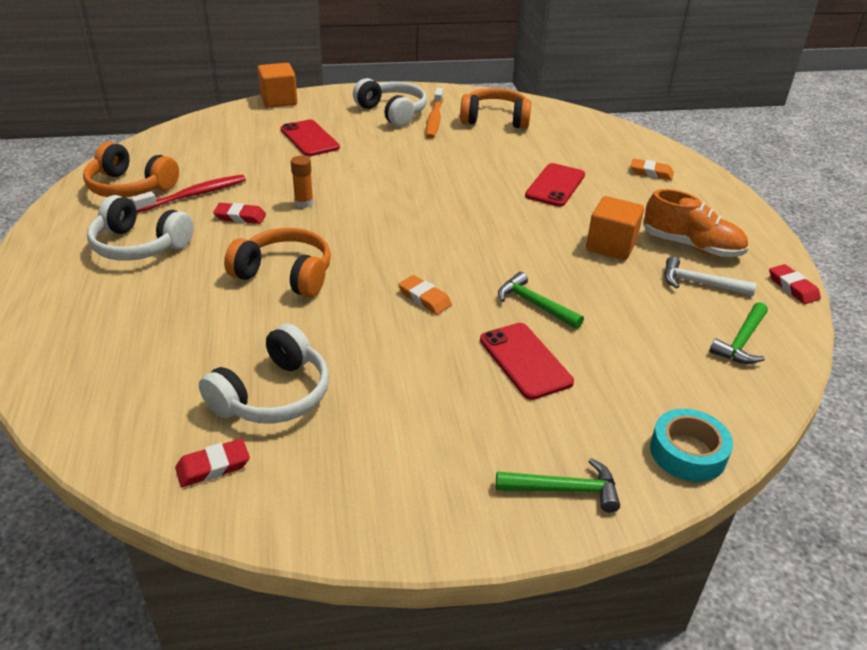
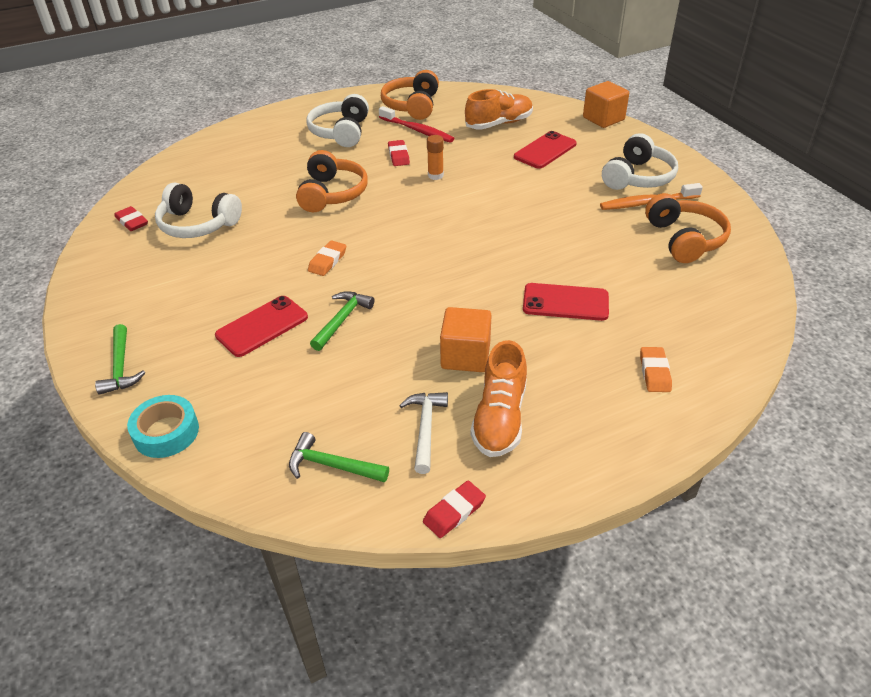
camera: 75 degrees right, 5 degrees up
none -> orange shoe [465,89,533,130]

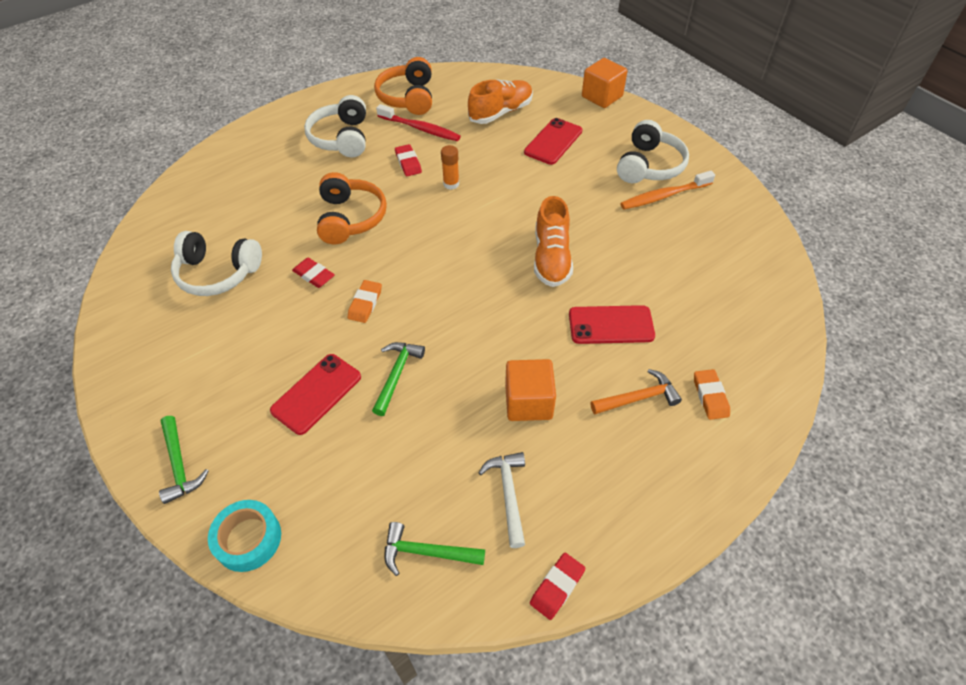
camera: 10 degrees left, 10 degrees up
red eraser [114,206,148,231] -> red eraser moved to [292,258,335,288]
orange shoe [470,340,527,457] -> orange shoe moved to [534,196,573,287]
orange headphones [645,193,731,263] -> none
none -> orange hammer [591,369,682,414]

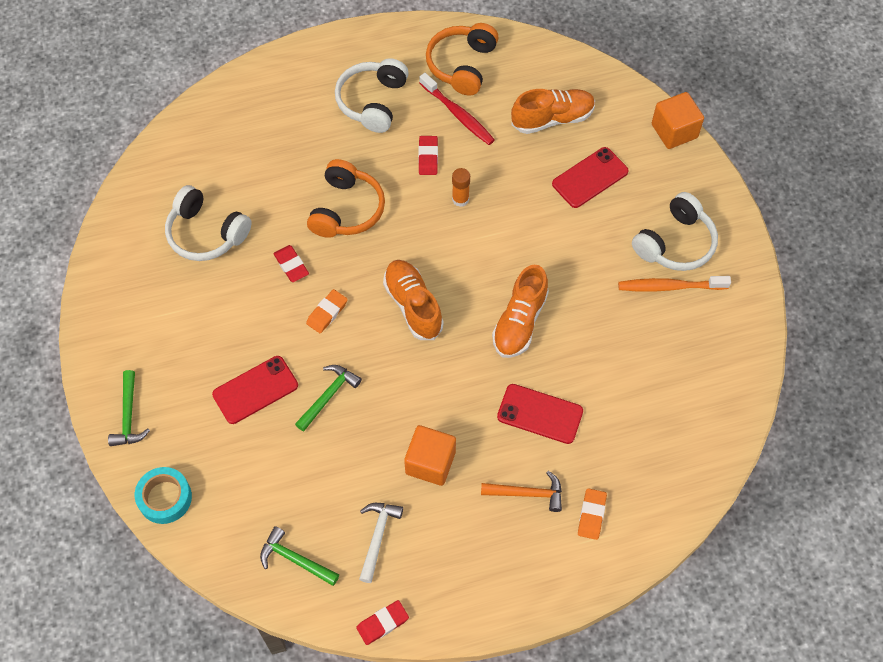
camera: 20 degrees right, 10 degrees up
none -> orange shoe [383,260,444,340]

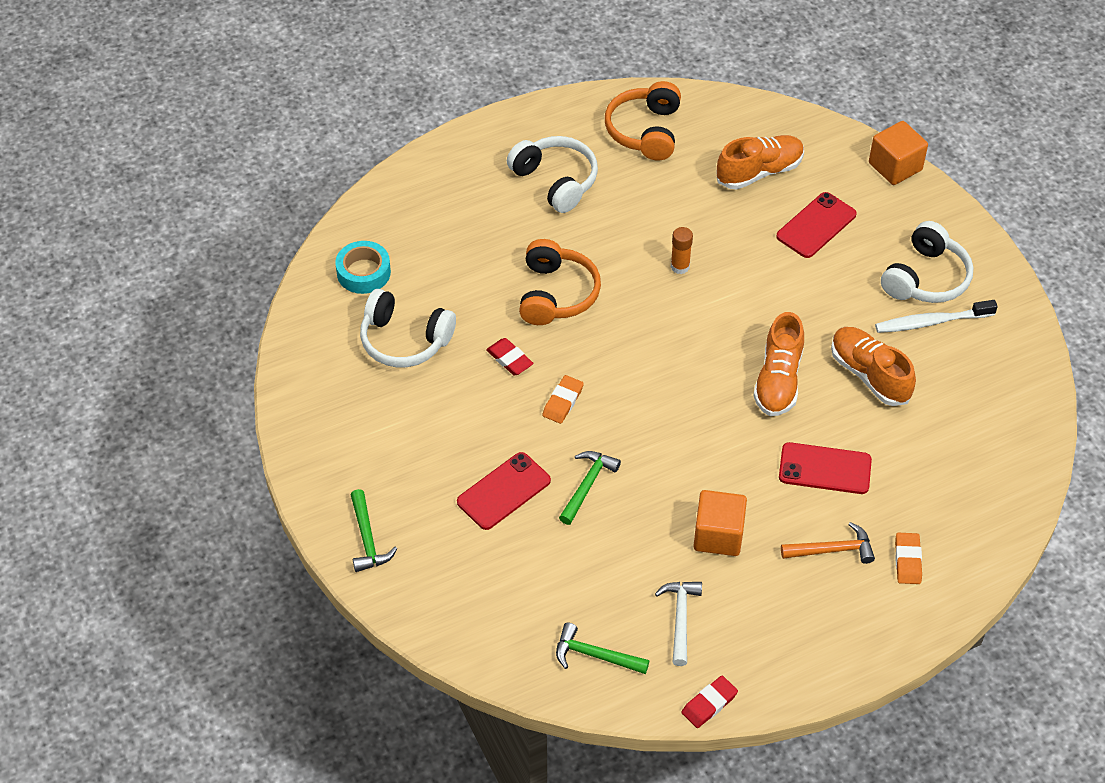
camera: 10 degrees left, 10 degrees down
turquoise tape [135,467,192,524] -> turquoise tape moved to [335,241,391,294]
white headphones [335,58,409,133] -> white headphones turned 135 degrees clockwise [507,136,598,213]
orange shoe [383,260,444,340] -> orange shoe moved to [831,327,916,406]
red eraser [418,136,438,175] -> none
red toothbrush [419,73,495,145] -> none
orange toothbrush [618,276,731,292] -> white toothbrush [875,300,998,333]

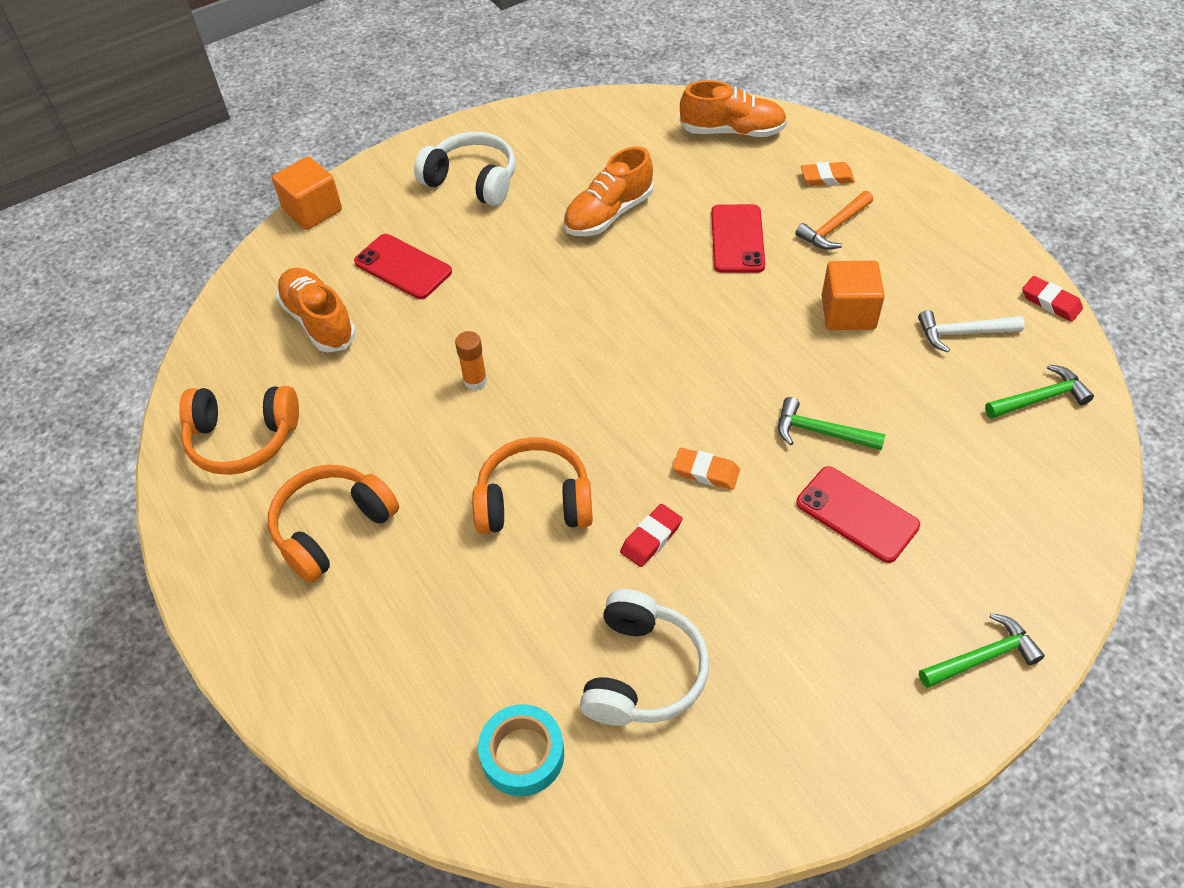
camera: 95 degrees left, 0 degrees up
white headphones [507,136,598,213] -> orange headphones [268,465,399,583]
green hammer [556,622,649,674] -> green hammer turned 120 degrees counterclockwise [985,364,1094,418]
orange shoe [753,312,804,416] -> orange shoe moved to [680,80,787,137]
orange hammer [781,522,875,564] -> orange hammer turned 120 degrees counterclockwise [795,191,873,250]
white toothbrush [875,300,998,333] -> none

